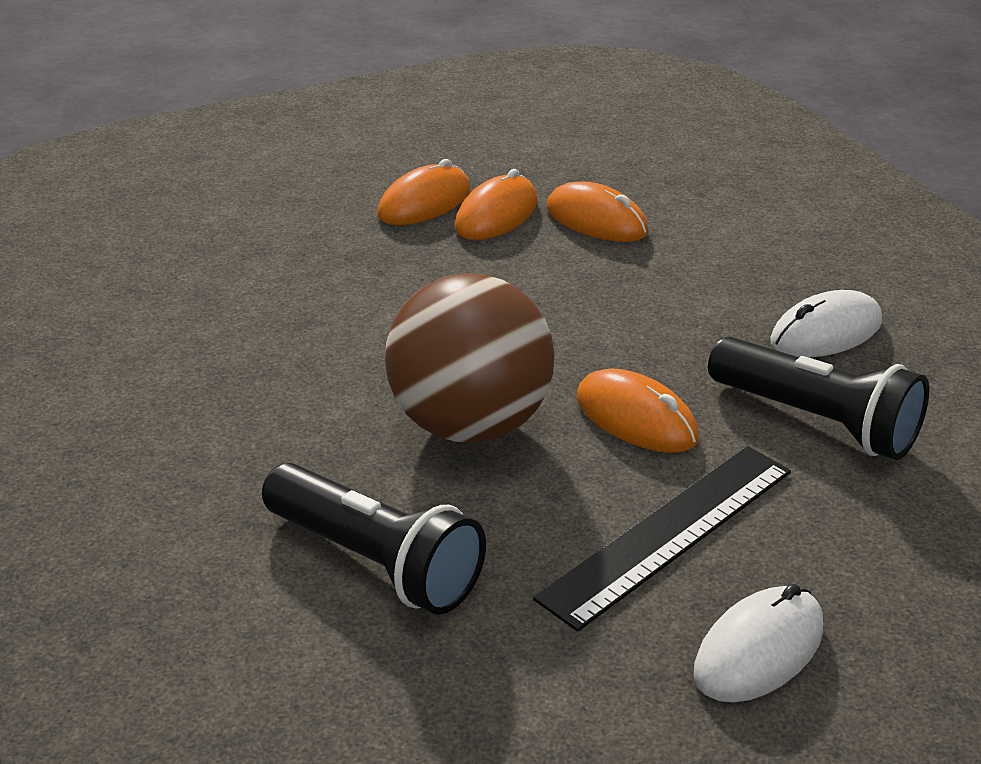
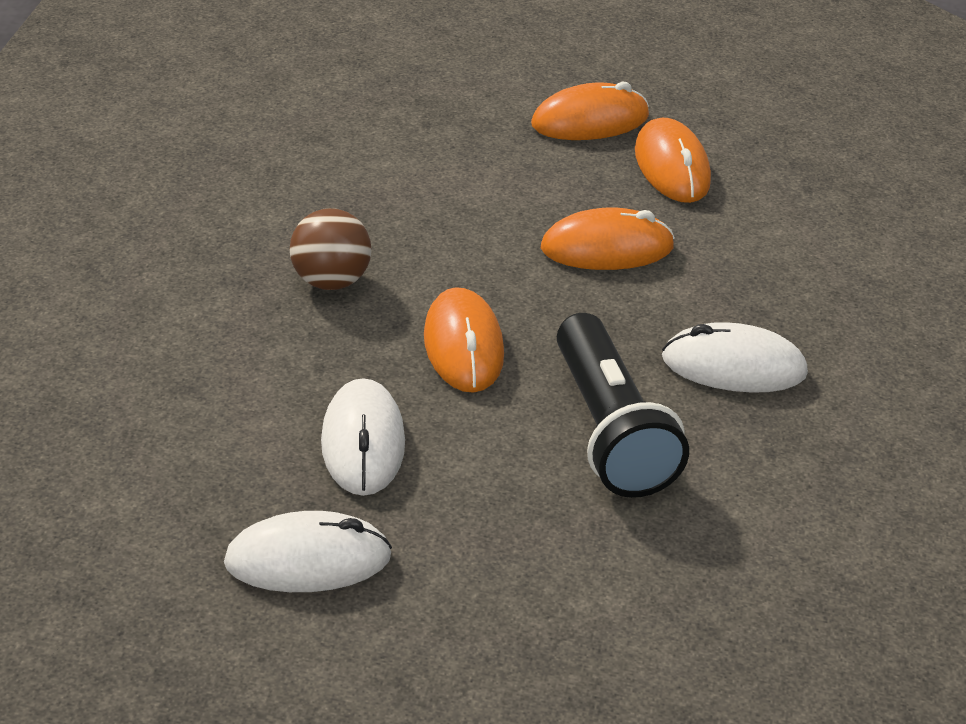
camera: 35 degrees right, 5 degrees up
black flashlight [262,463,486,615] -> none
orange mouse [377,159,471,225] -> orange mouse moved to [541,207,675,270]
brown ball [385,273,554,443] -> brown ball [290,208,372,290], size x0.51
black ruler [533,446,791,632] -> white mouse [321,378,405,496]

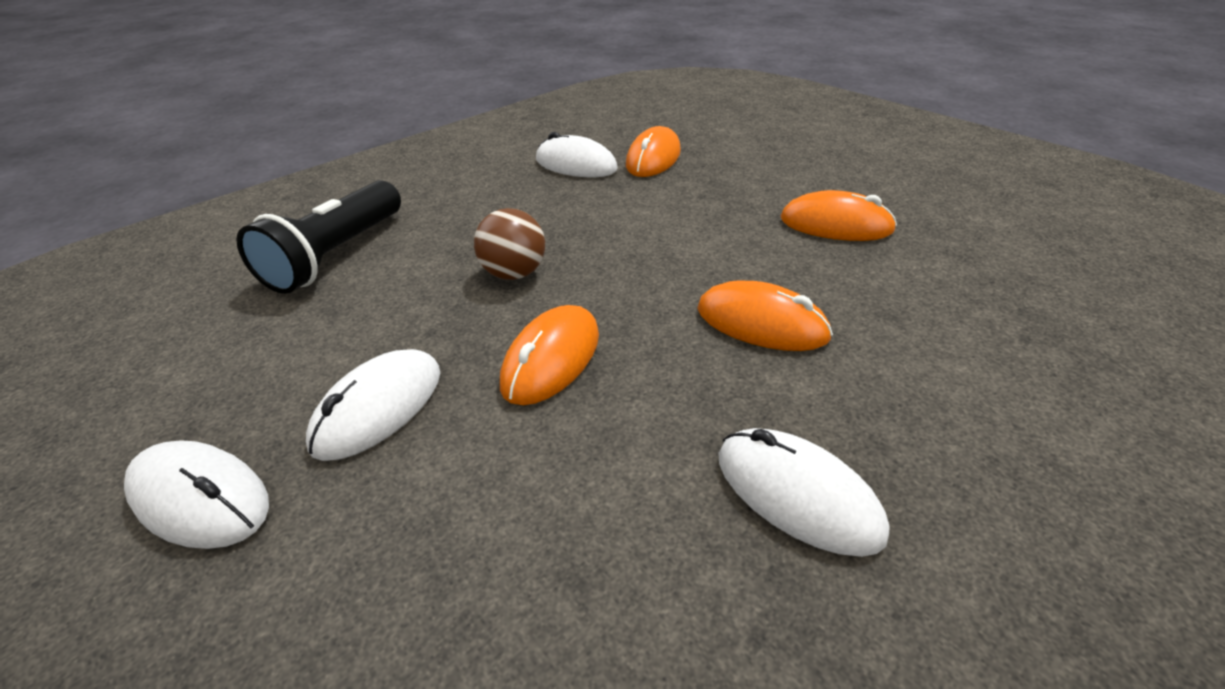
camera: 40 degrees right, 0 degrees up
black flashlight [557,313,689,498] -> black flashlight moved to [236,180,401,294]
orange mouse [635,118,711,203] -> orange mouse moved to [626,126,681,177]
none -> white mouse [536,132,618,177]

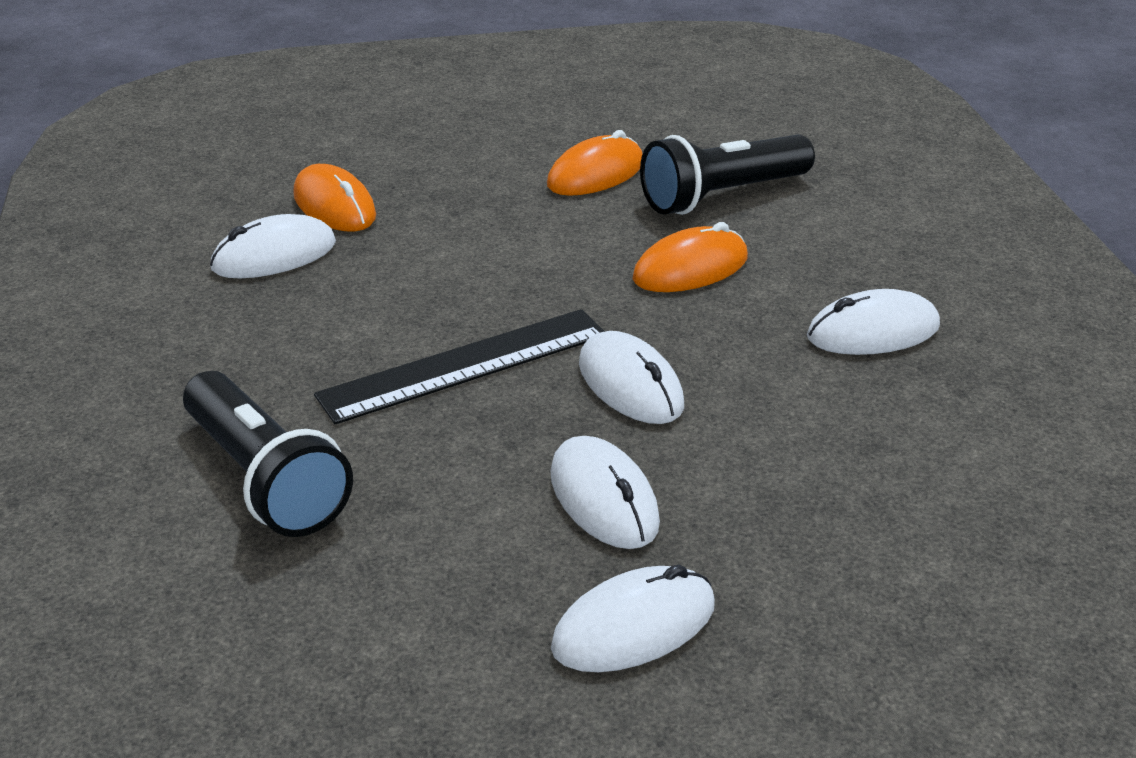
camera: 60 degrees left, 5 degrees down
brown ball [474,208,545,280] -> black ruler [314,309,605,424]
orange mouse [500,305,599,405] -> white mouse [579,331,684,424]
none -> black flashlight [640,135,815,215]

